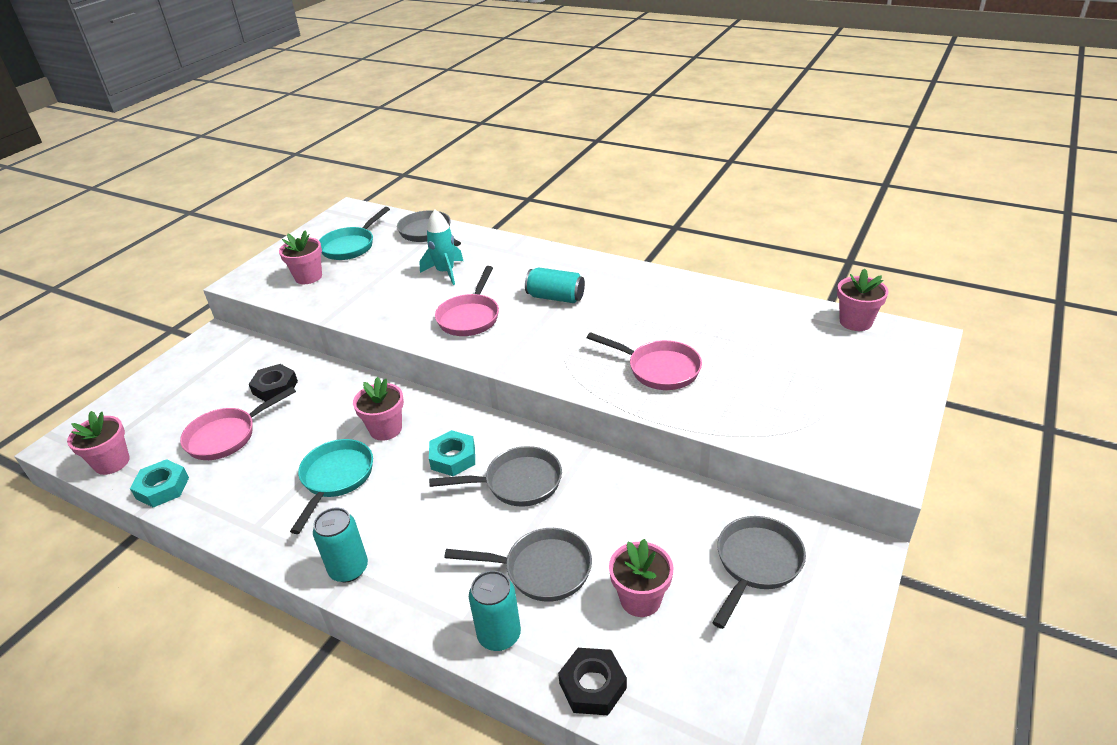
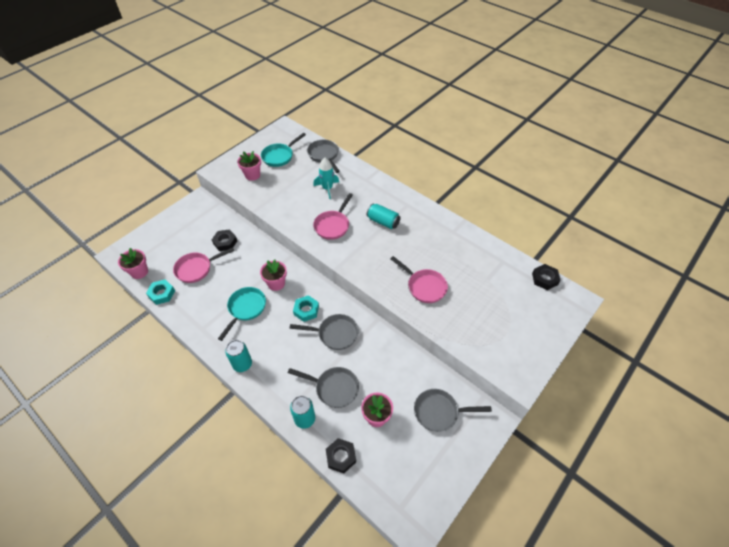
camera: 10 degrees right, 15 degrees up
grey pan [712,516,806,629] -> grey pan turned 135 degrees counterclockwise [414,389,492,432]
pink flower pot [837,268,889,331] -> black nut [532,264,561,290]

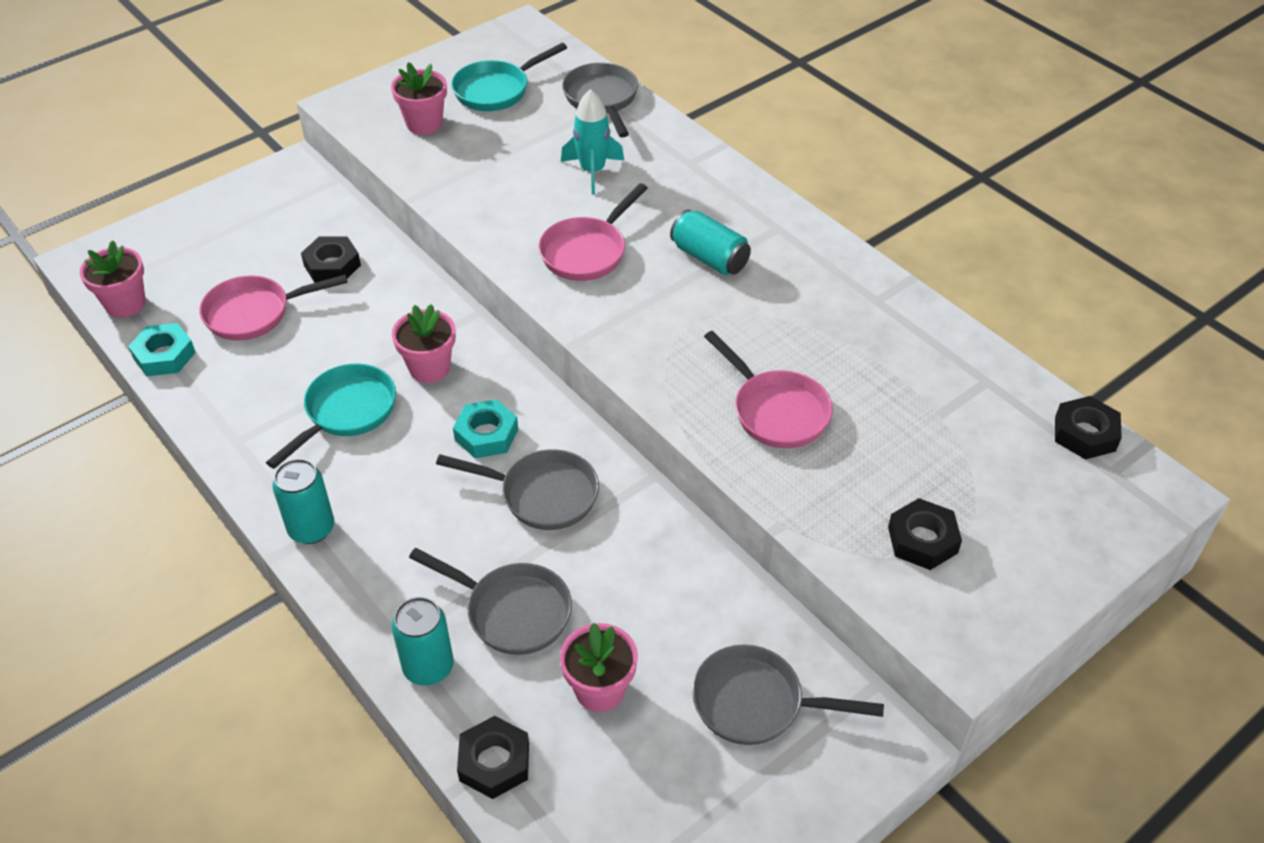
camera: 10 degrees right, 5 degrees down
none -> black nut [888,498,962,570]

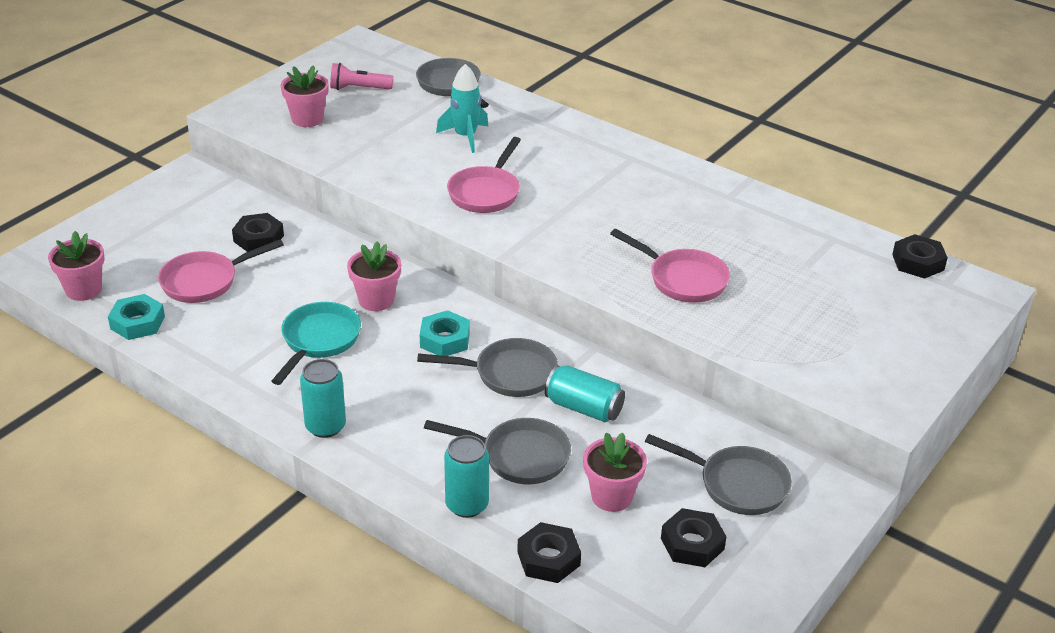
camera: 15 degrees left, 10 degrees down
turquoise pan [451,43,567,111] -> pink flashlight [330,63,393,90]
turquoise can [670,210,751,275] -> turquoise can moved to [545,365,625,422]
grey pan [692,644,884,745] -> grey pan turned 150 degrees counterclockwise [645,434,792,515]
black nut [888,498,962,570] -> black nut moved to [661,508,727,567]

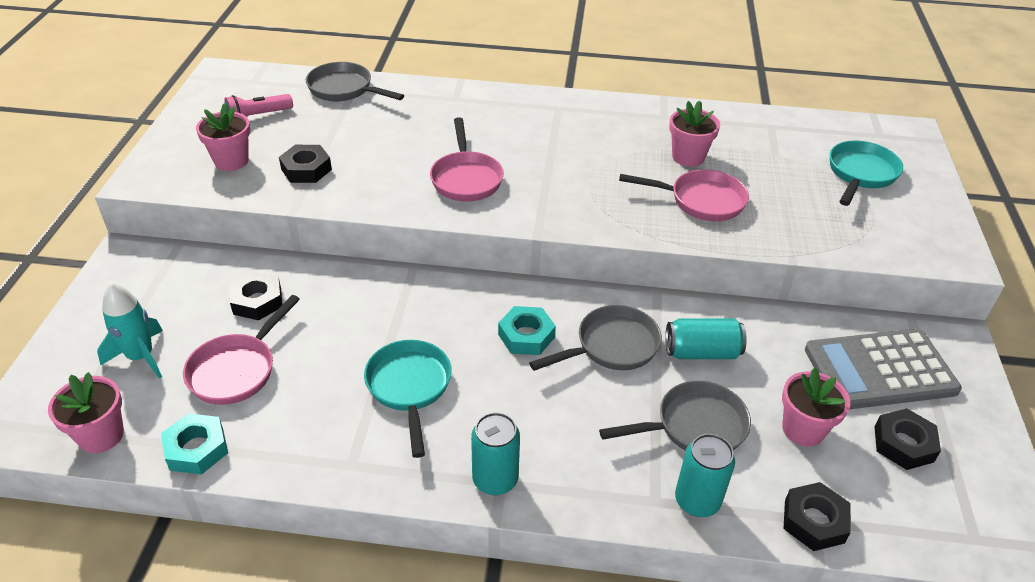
camera: 30 degrees left, 5 degrees up
pink flower pot [347,241,401,311] -> pink flower pot moved to [669,101,720,167]
turquoise rocket [436,64,488,153] -> turquoise rocket moved to [97,283,163,379]
grey pan [645,434,792,515] -> grey calculator [805,329,962,409]
black nut [892,234,948,279] -> black nut moved to [279,145,332,183]
none -> turquoise pan [830,141,903,206]

